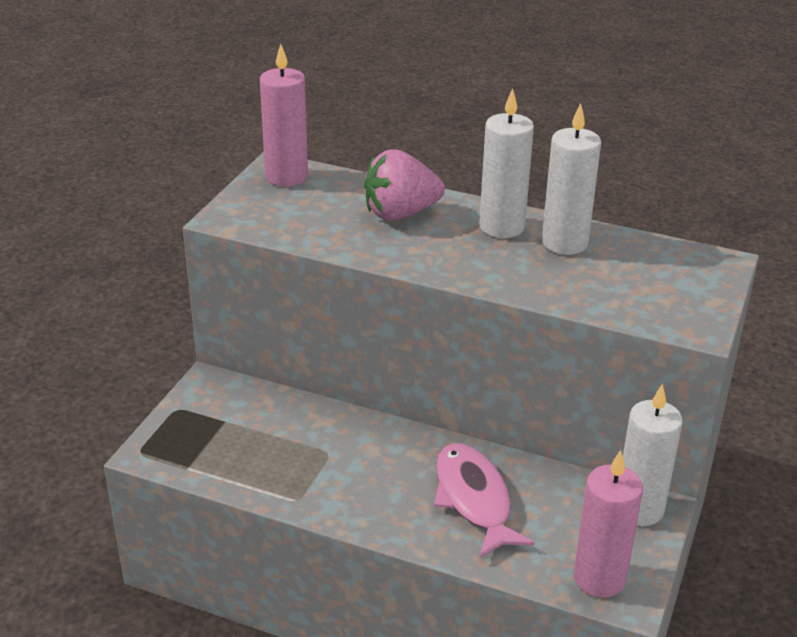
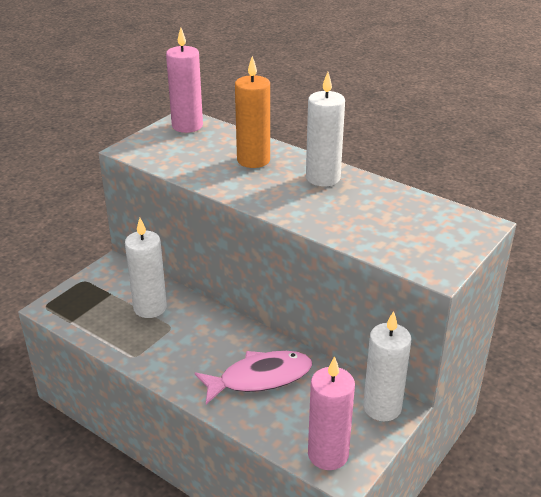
camera: 15 degrees right, 0 degrees up
pink strawberry [364,149,445,221] -> orange candle [235,56,270,168]
pink fish [434,443,535,559] -> pink fish turned 75 degrees clockwise [195,351,312,404]
white candle [542,103,601,255] -> white candle moved to [125,218,167,318]

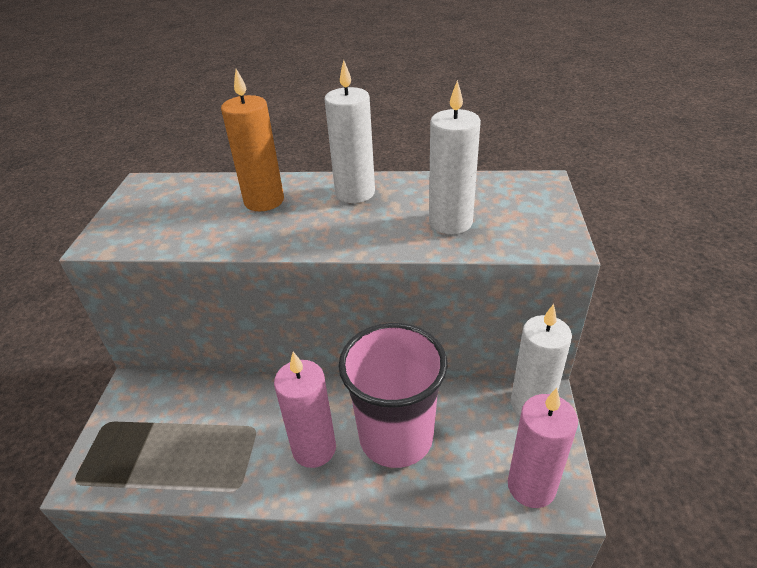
camera: 30 degrees left, 5 degrees up
white candle [125,218,167,318] -> white candle moved to [429,80,481,234]
pink candle [166,27,203,133] -> pink candle moved to [274,352,336,468]
pink fish [195,351,312,404] -> pink cup [338,323,448,468]

